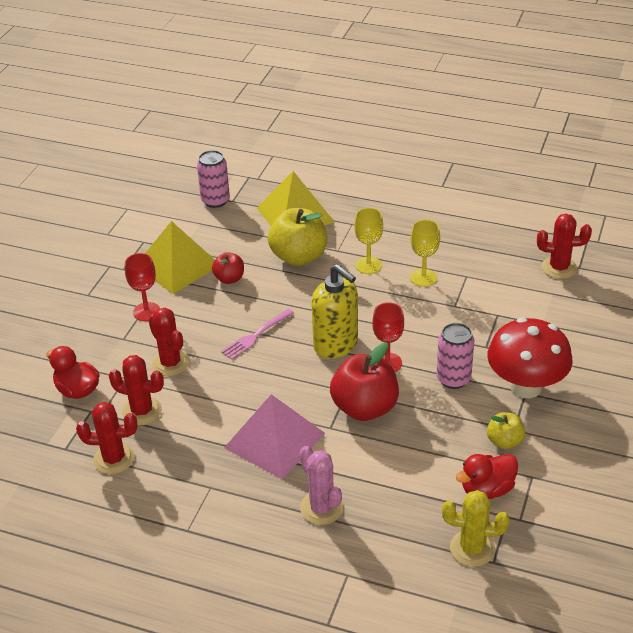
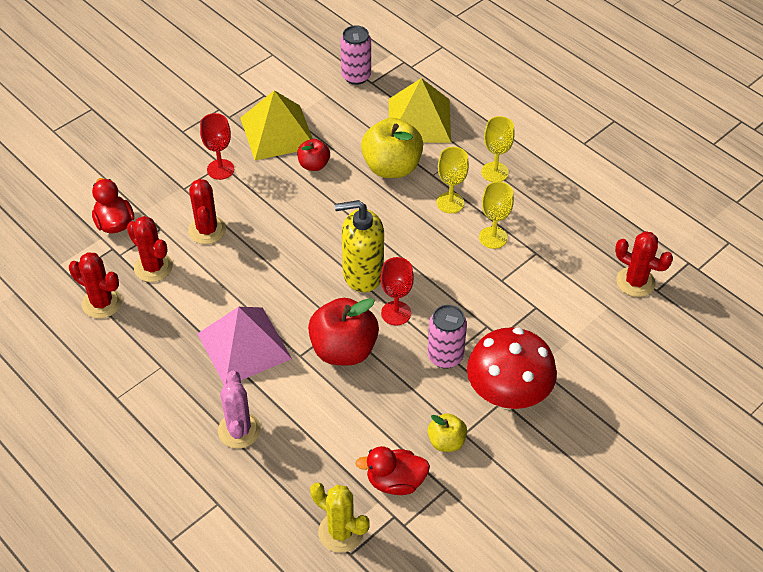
camera: 25 degrees right, 10 degrees up
pink fork [221,309,294,360] -> none
yellow soap dispenser [311,264,358,359] -> yellow soap dispenser turned 105 degrees clockwise [335,200,384,292]
none -> yellow goblet [481,116,515,182]

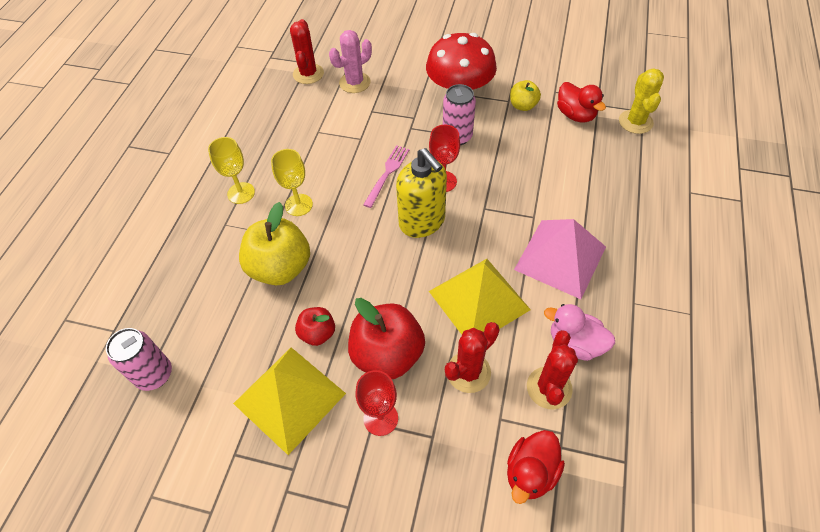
camera: 120 degrees left, 5 degrees up
red cactus [69,252,122,319] -> none
pink cactus [218,371,261,448] -> pink cactus moved to [329,30,372,93]
red apple [308,298,379,365] -> red apple moved to [348,298,425,379]
yellow pyramid [389,78,451,143] -> yellow pyramid moved to [429,259,531,335]
yellow goblet [479,181,514,249] -> none
none -> pink fork [363,145,409,208]
none -> pink duck [544,304,615,361]

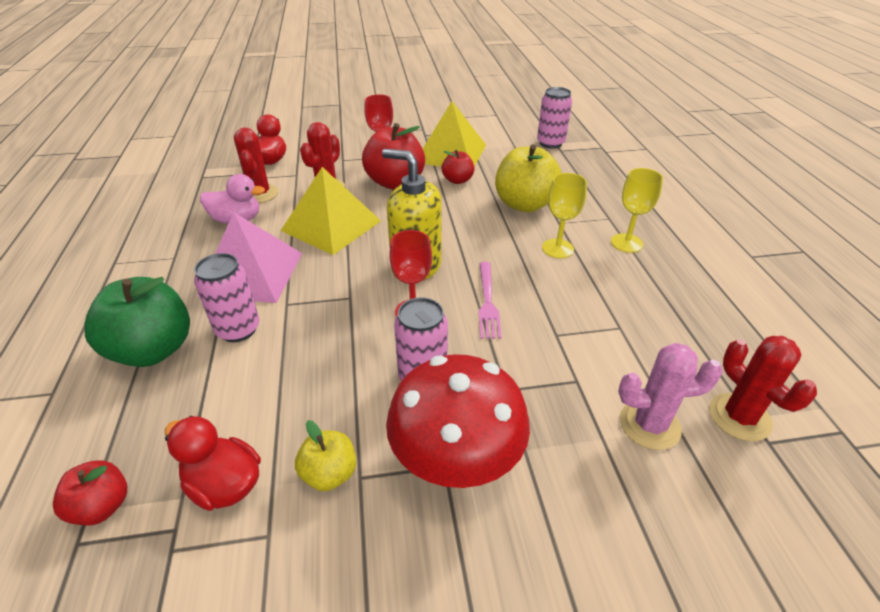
camera: 155 degrees right, 15 degrees down
pink cactus [329,30,372,93] -> pink cactus turned 60 degrees clockwise [618,343,723,450]
yellow cactus [619,68,664,134] -> red apple [53,460,127,526]
none -> green apple [85,277,190,367]
none -> pink can [194,253,259,342]

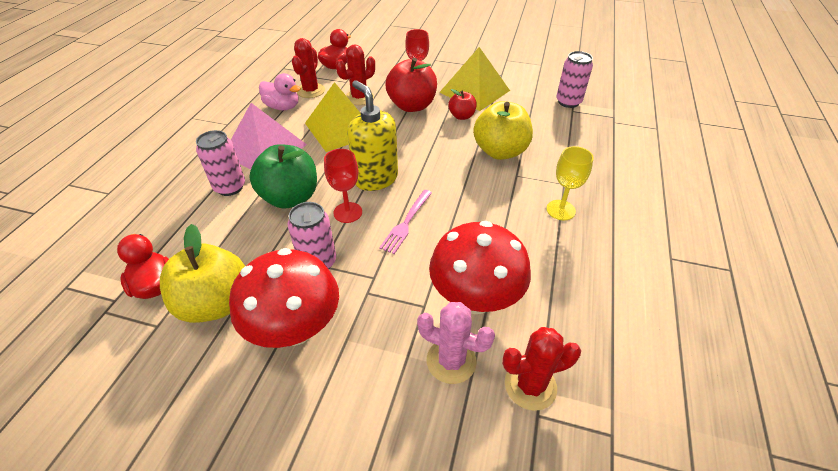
camera: 25 degrees right, 5 degrees up
red apple [53,460,127,526] -> none
green apple [85,277,190,367] -> green apple moved to [249,144,317,209]
yellow apple [295,420,356,491] -> yellow apple [160,224,245,323], size x1.86
yellow goblet [542,173,587,258] -> none
red cactus [709,336,817,441] -> red cactus turned 75 degrees clockwise [502,327,581,411]
none -> red mushroom [429,221,531,314]

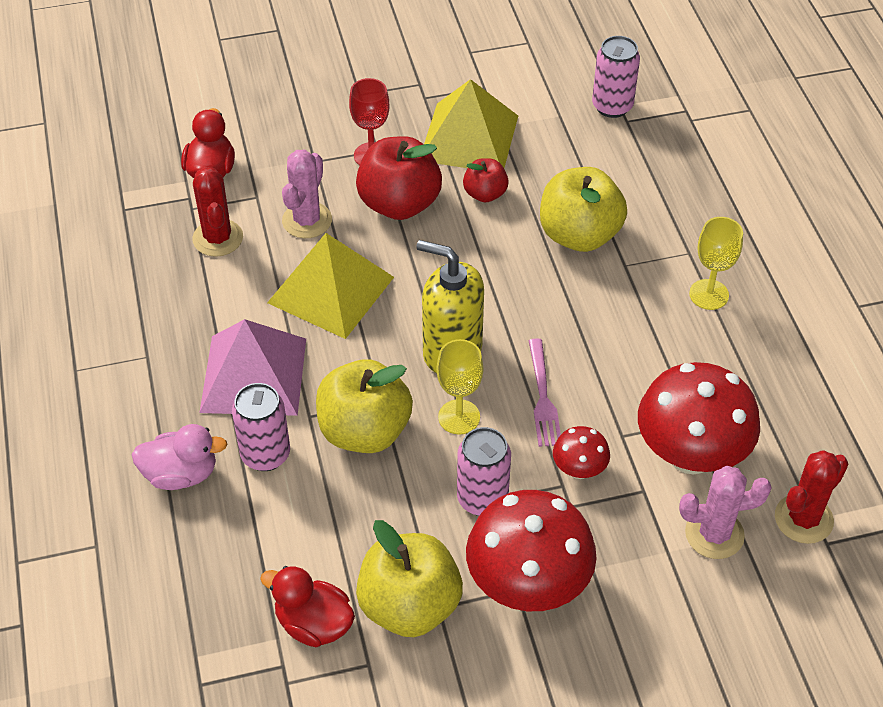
camera: 30 degrees left, 5 degrees up
green apple [249,144,317,209] -> yellow apple [316,359,413,453]
pink duck [259,73,301,110] -> pink duck moved to [132,424,228,490]
red goblet [324,149,362,223] -> yellow goblet [437,339,483,434]
red cactus [336,44,375,105] -> pink cactus [282,150,332,238]
none -> red mushroom [553,426,610,479]

